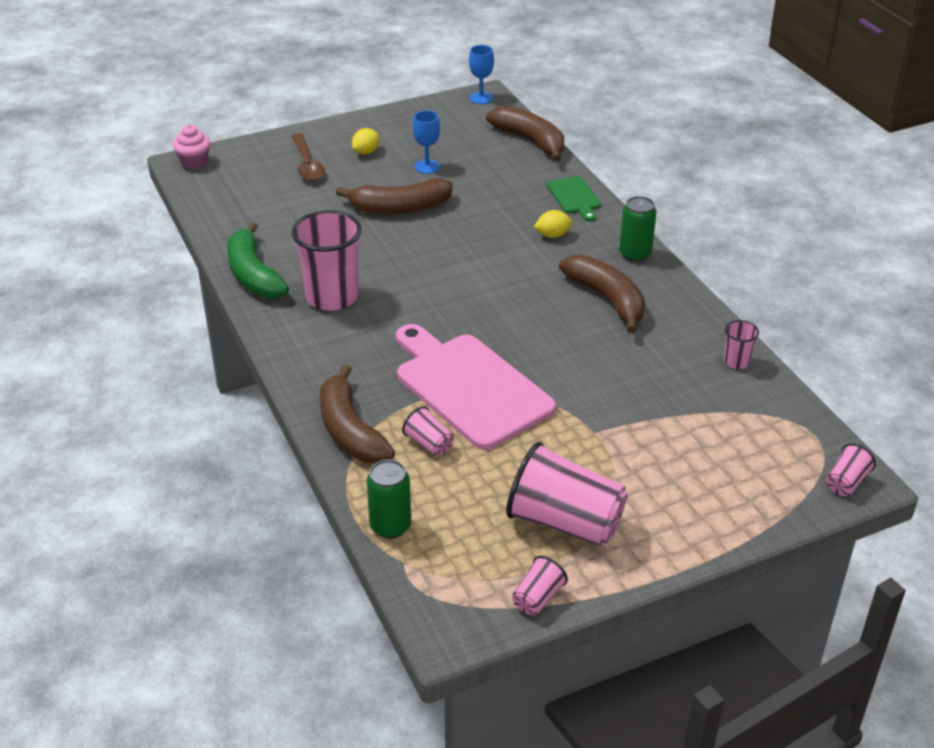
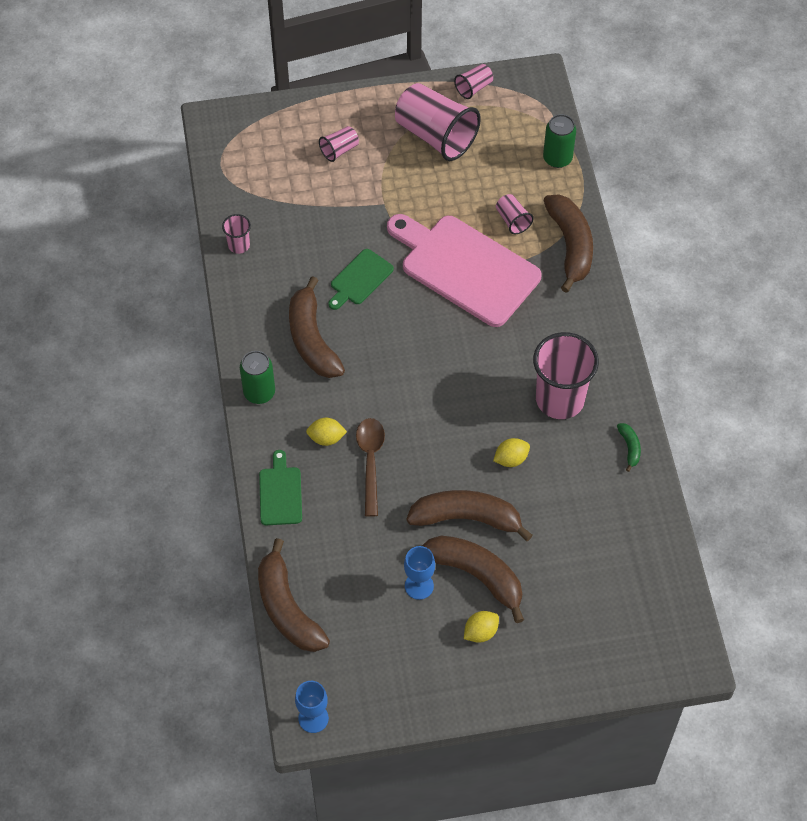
camera: 165 degrees left, 20 degrees up
pink cupcake [173,125,211,169] -> none
green banana [227,222,289,298] -> green banana [617,423,641,472], size x0.44
brown spoon [292,133,325,181] -> brown spoon moved to [356,418,385,517]
pink cutting board [396,324,556,450] -> pink cutting board turned 150 degrees clockwise [387,214,542,327]
pink cup [826,443,876,496] -> pink cup moved to [319,126,359,162]
none -> green cutting board [328,249,394,310]
none -> brown banana [422,536,524,623]
none -> yellow lemon [493,438,530,467]

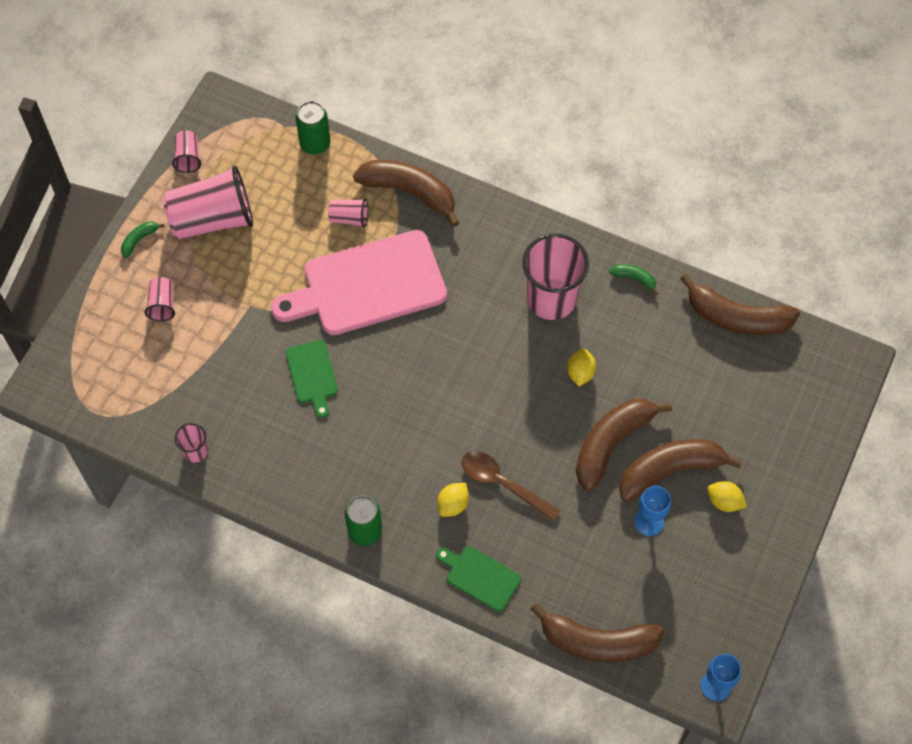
camera: 55 degrees left, 5 degrees up
brown banana [289,276,345,378] -> brown banana moved to [680,274,800,335]
yellow lemon [464,611,499,643] -> yellow lemon turned 60 degrees counterclockwise [707,481,747,512]
none -> green banana [121,222,165,258]

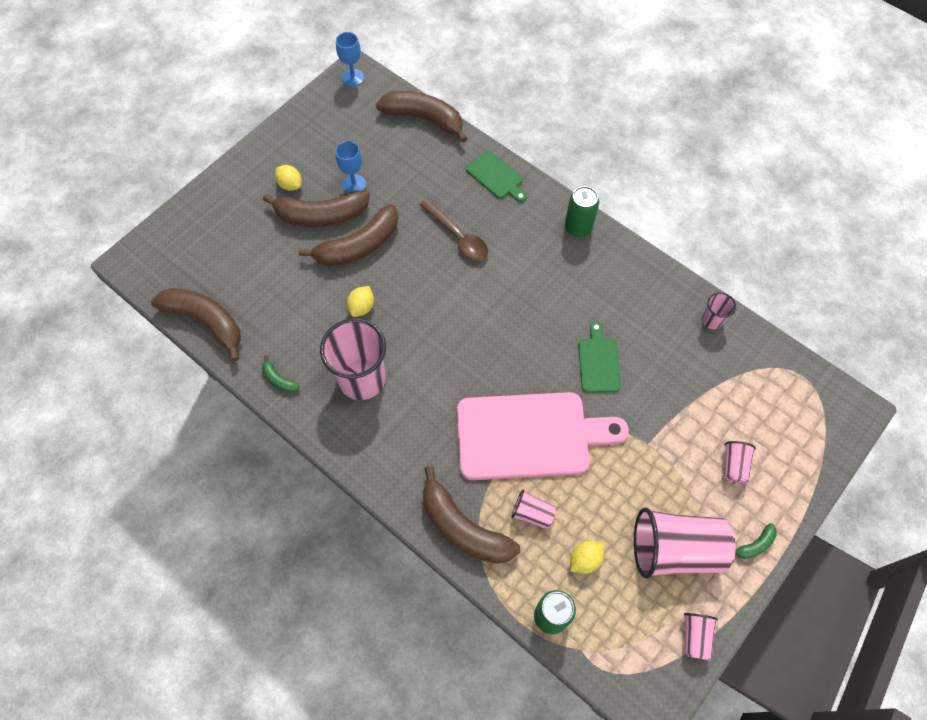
camera: 165 degrees left, 0 degrees up
yellow lemon [437,483,469,517] -> yellow lemon moved to [570,541,604,574]

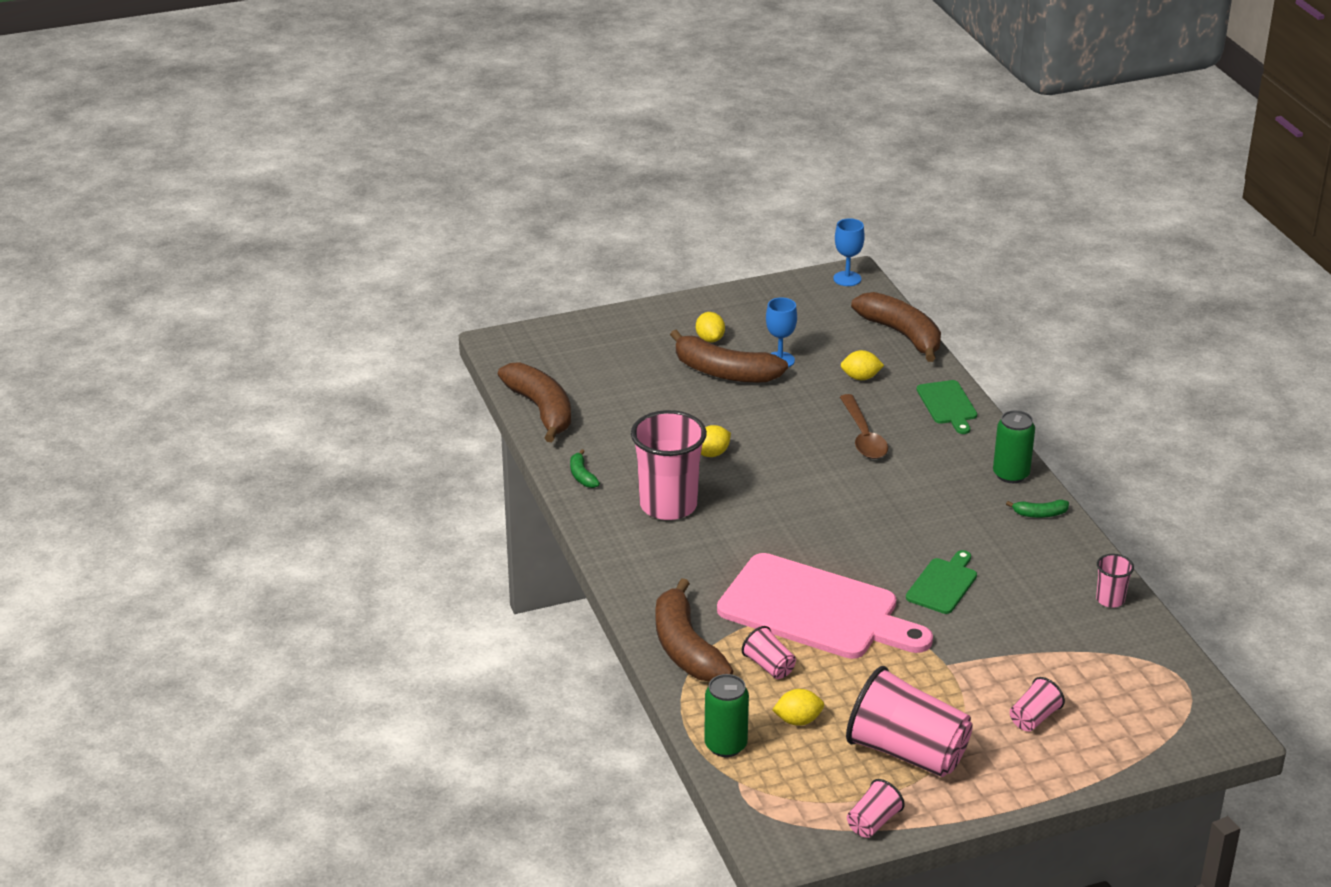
camera: 30 degrees right, 30 degrees down
brown banana [299,204,398,266] -> none
green banana [735,523,777,559] -> green banana moved to [1006,500,1069,518]
none -> yellow lemon [841,350,884,380]

